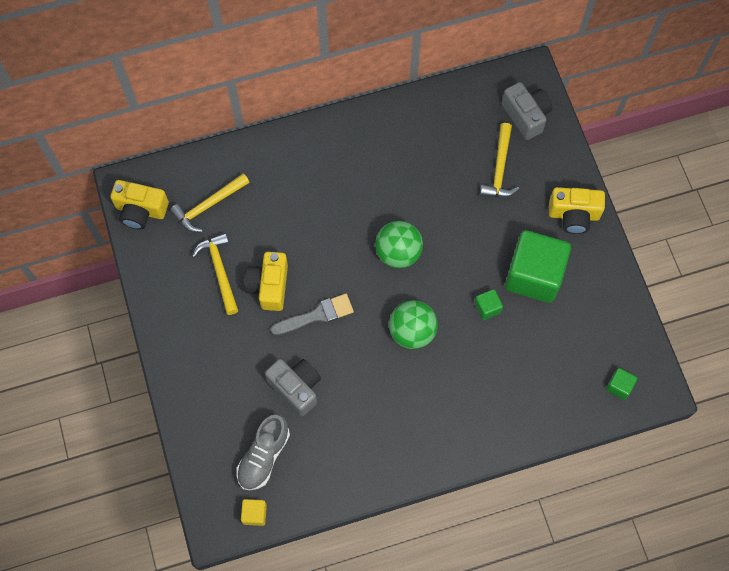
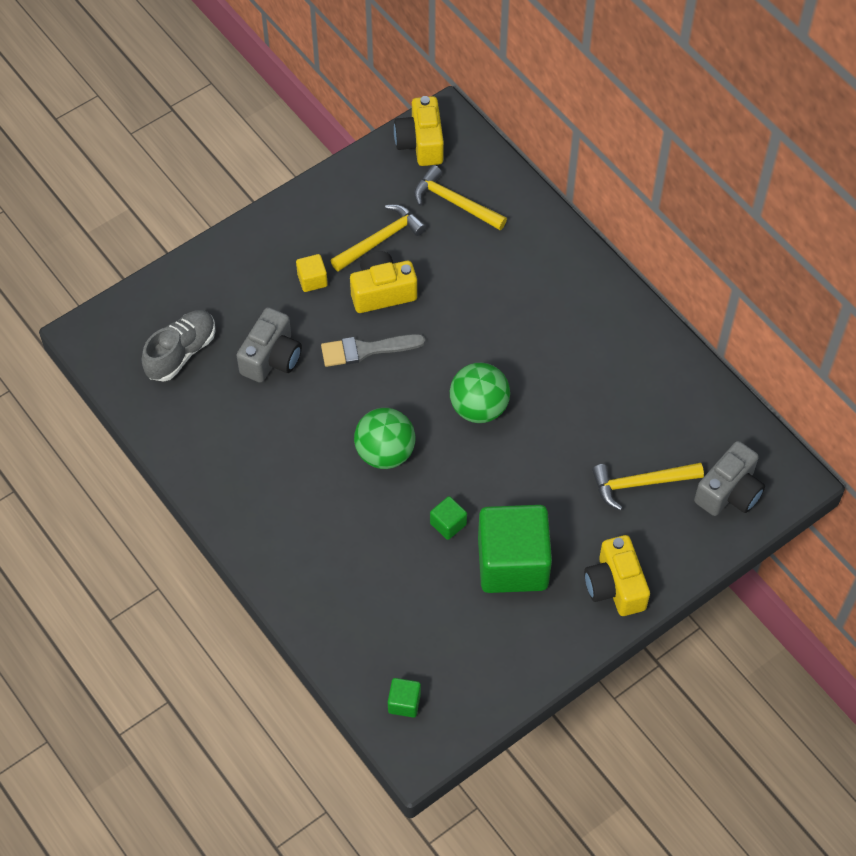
camera: 70 degrees right, 10 degrees down
grey shoe [236,414,290,490] -> grey shoe turned 120 degrees clockwise [141,310,215,382]
yellow cube [241,499,267,526] -> yellow cube moved to [296,254,328,292]
grey brush [270,294,354,335] -> grey brush turned 120 degrees clockwise [321,334,425,367]

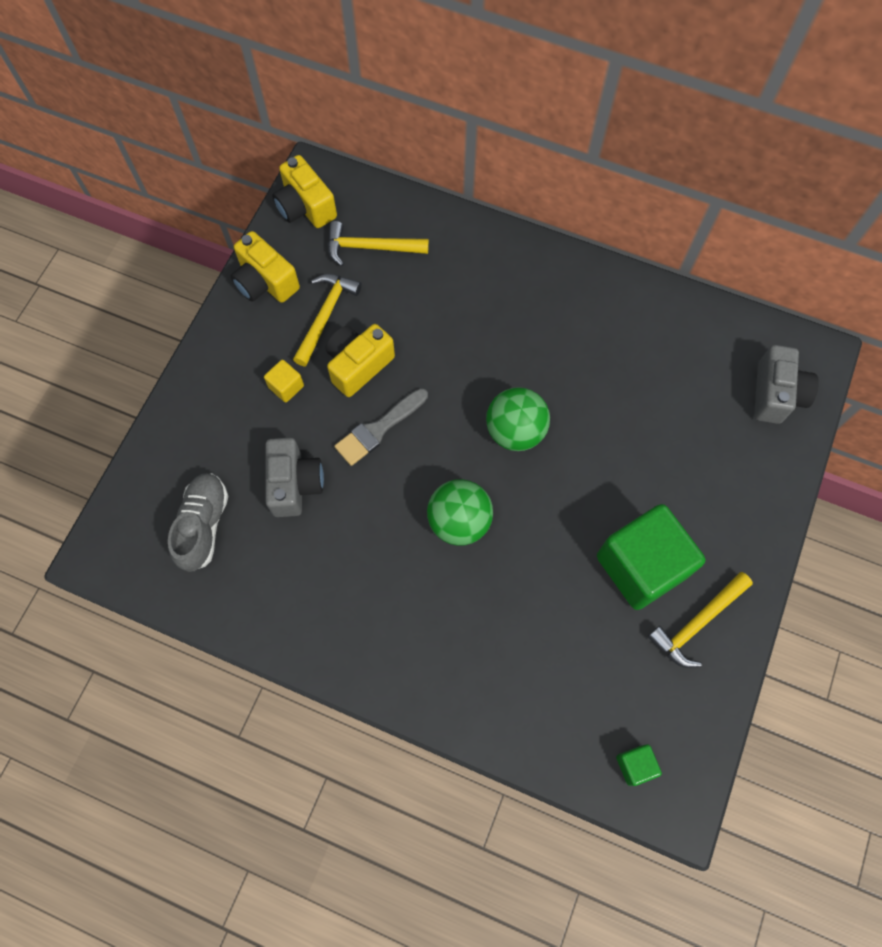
camera: 30 degrees left, 10 degrees up
green cube [430,496,467,540] -> none
yellow camera [584,535,650,616] -> yellow camera moved to [231,231,300,303]
yellow hammer [592,463,704,510] -> yellow hammer moved to [648,572,753,668]

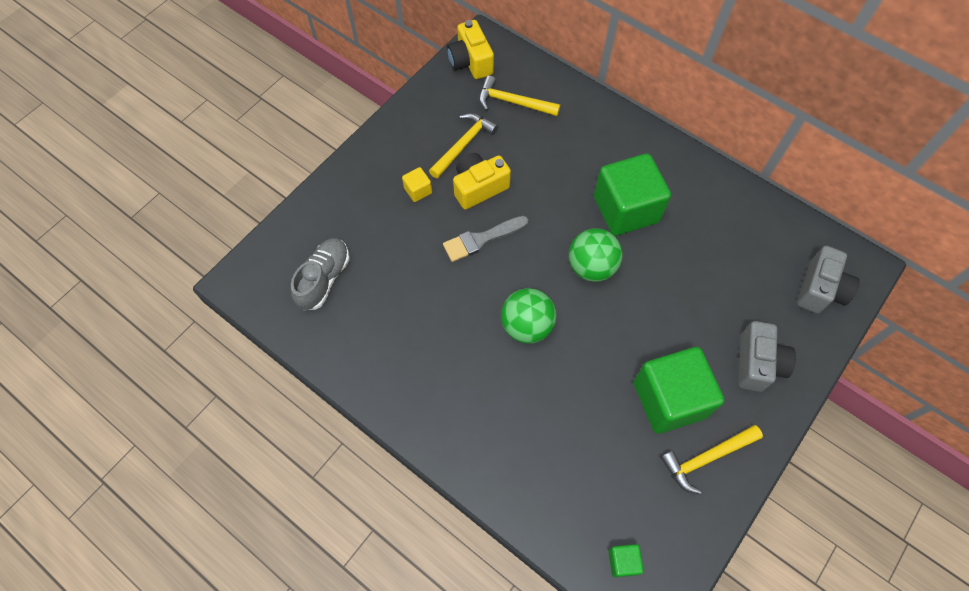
camera: 15 degrees right, 5 degrees down
yellow camera [231,231,300,303] -> none
grey camera [266,438,324,517] -> grey camera moved to [738,321,796,392]
none -> green cube [594,154,671,236]

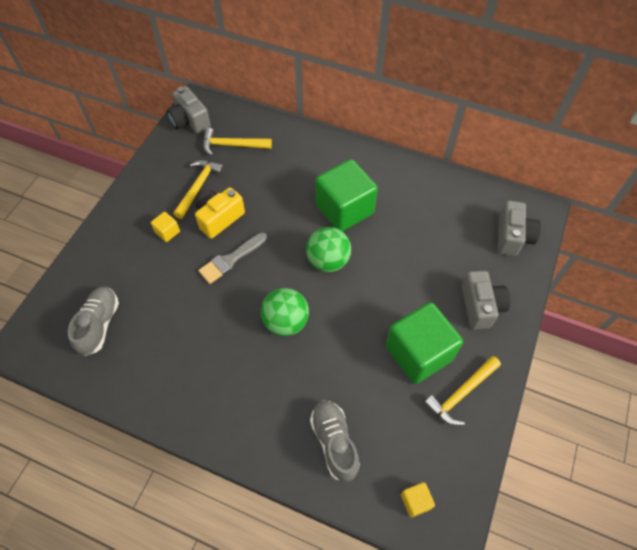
camera: 15 degrees left, 5 degrees down
yellow camera [447,20,494,79] -> grey camera [167,86,211,134]
green cube [608,544,644,578] -> yellow cube [401,482,435,517]
none -> grey shoe [310,401,360,482]

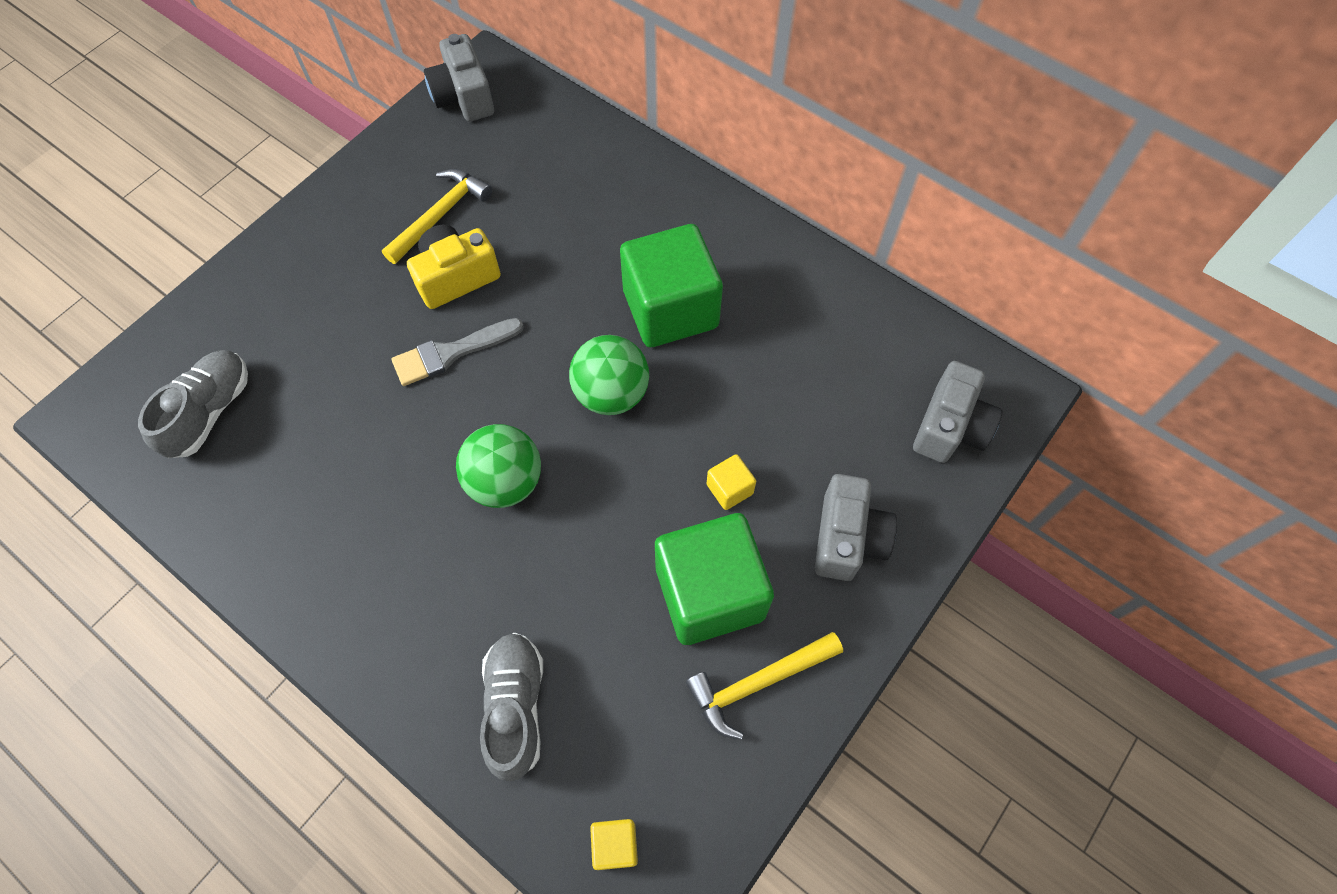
camera: 15 degrees right, 5 degrees up
yellow cube [151,212,180,242] -> yellow cube moved to [706,454,756,510]
yellow hammer [203,128,272,156] -> none

